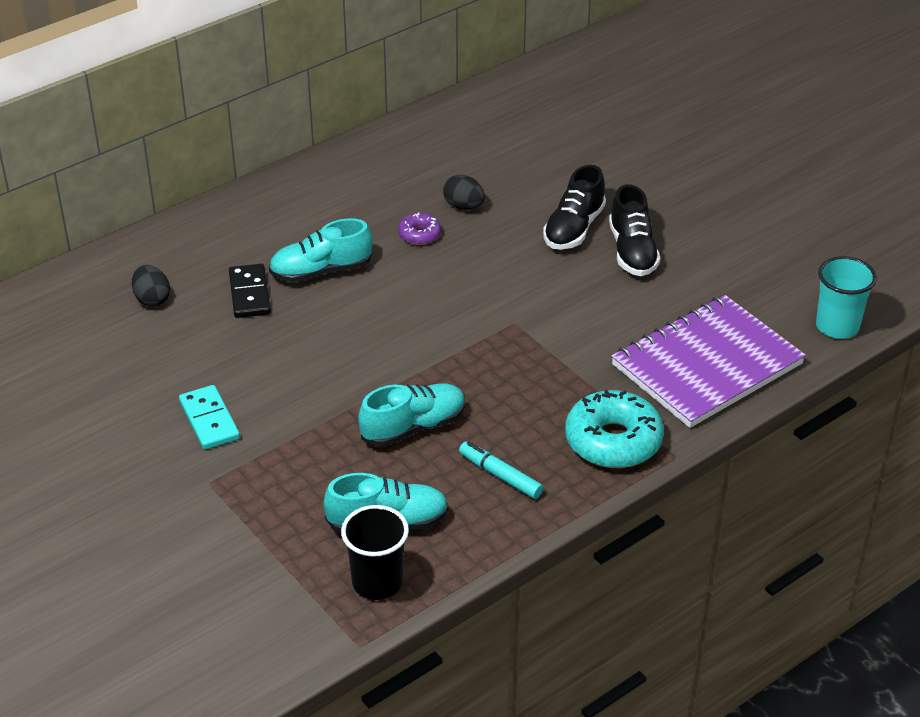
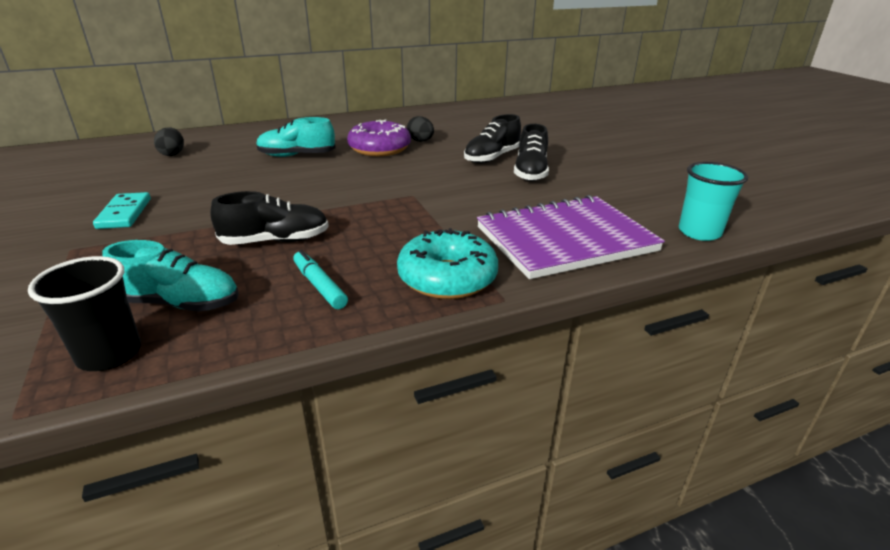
camera: 15 degrees right, 10 degrees down
black domino [229,264,271,318] -> none
turquoise shoe [358,383,465,447] -> black shoe [210,191,329,245]
purple donut [398,212,441,245] -> purple donut [347,119,411,156], size x1.99

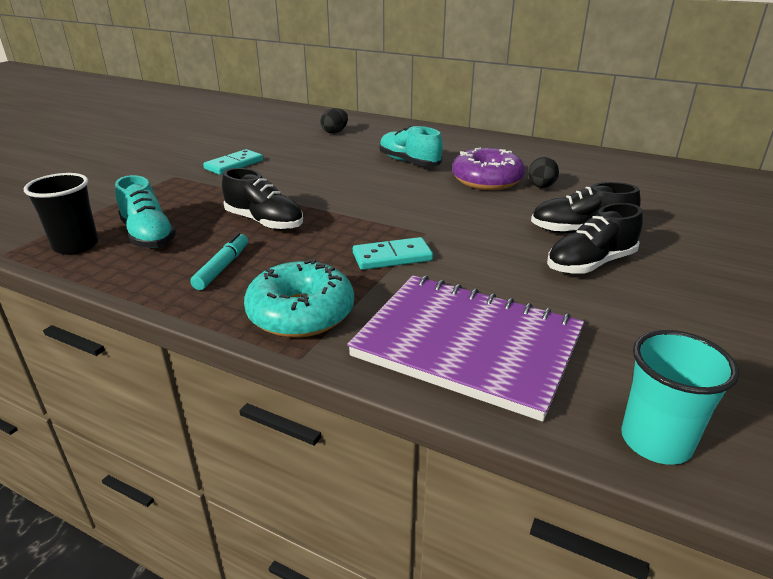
camera: 50 degrees right, 0 degrees up
none -> turquoise domino [353,237,433,270]

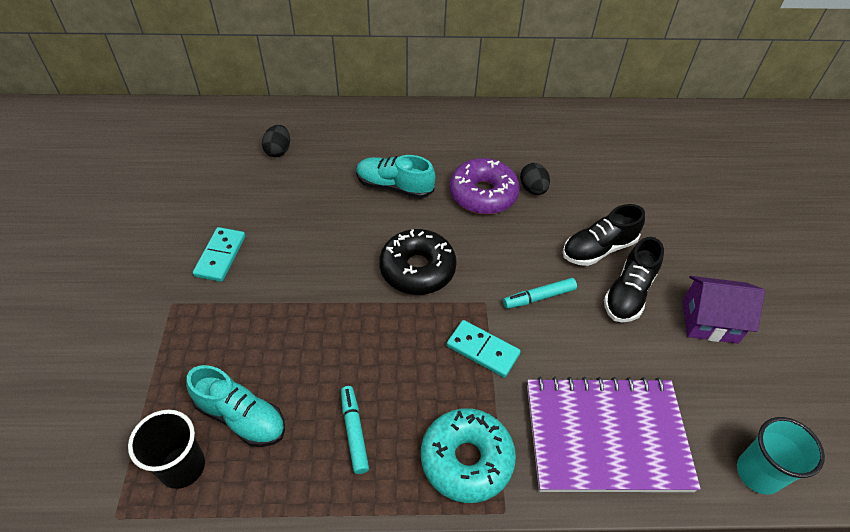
camera: 30 degrees left, 20 degrees up
black shoe [222,168,303,230] -> none
turquoise domino [353,237,433,270] -> turquoise domino turned 75 degrees clockwise [447,320,521,378]
none -> black donut [379,229,457,295]
none -> turquoise marker [503,278,577,309]
none -> purple house [683,276,765,344]

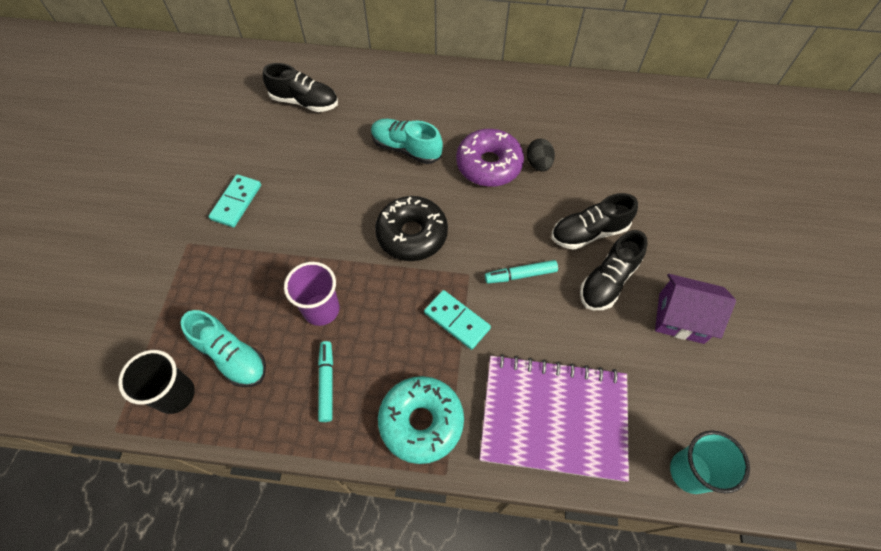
camera: 10 degrees right, 10 degrees up
black egg [262,125,290,157] -> black shoe [263,63,338,112]
none -> purple cup [284,262,340,326]

